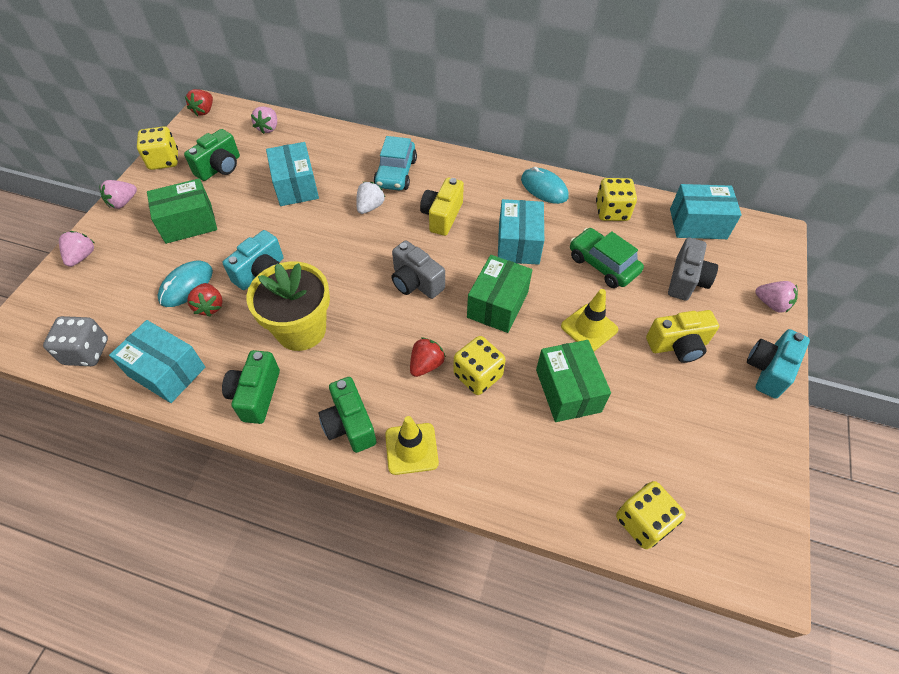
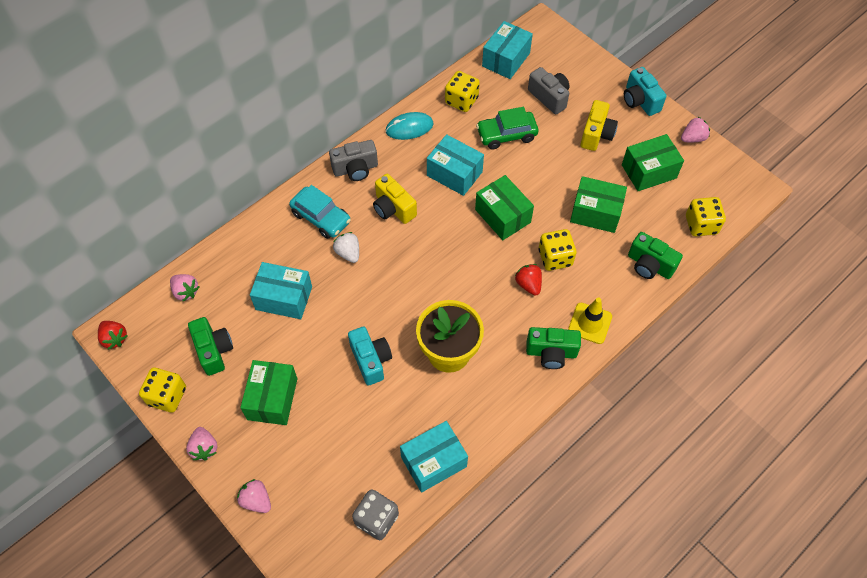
camera: 60 degrees left, 5 degrees up
turquoise mouse [158,261,213,307] -> none
red strawberry [187,283,223,316] -> none
green camera [222,350,280,424] -> green camera moved to [628,232,683,279]
grey camera [392,240,445,299] -> grey camera moved to [329,140,378,181]
yellow traffic cone [561,289,618,351] -> none
pink strawberry [755,281,798,312] -> pink strawberry moved to [681,117,710,142]
none -> green box [622,134,684,191]

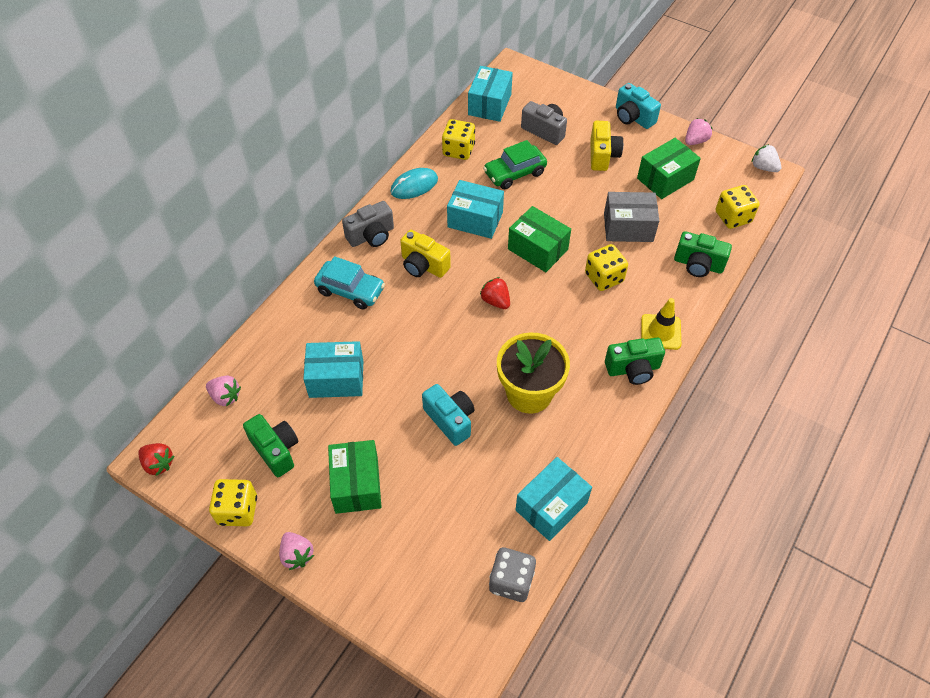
camera: 15 degrees left, 5 degrees down
pink strawberry [237,479,271,513] -> none
white strawberry [333,232,359,263] -> white strawberry moved to [752,144,781,172]
red strawberry [515,264,542,296] -> red strawberry moved to [480,277,510,309]
green box [570,176,627,233] -> grey box [604,192,659,242]

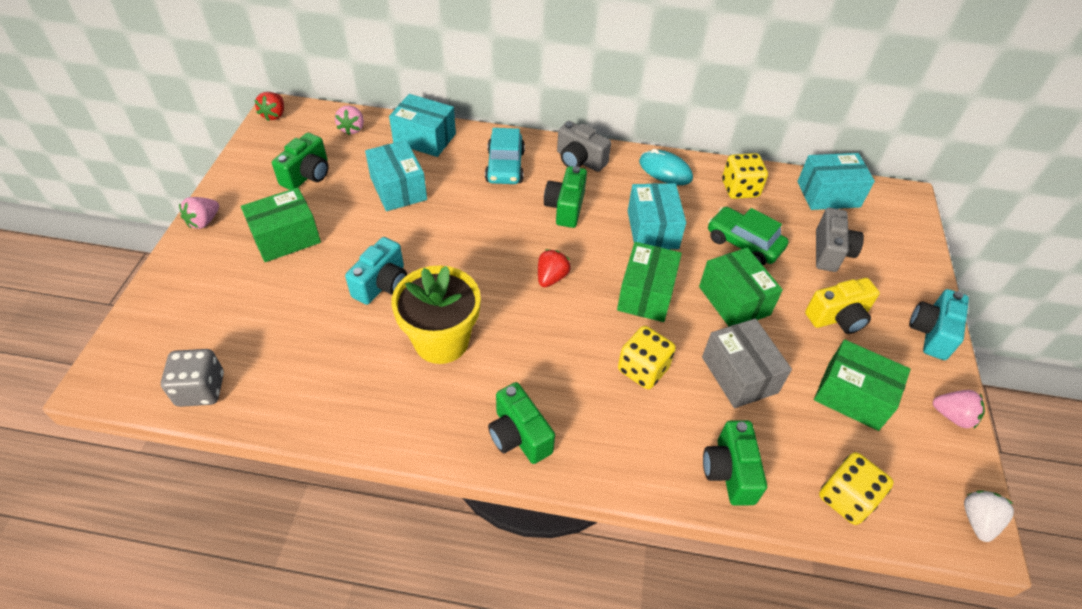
camera: 65 degrees right, 5 degrees down
yellow dice [209,479,257,526] -> none
yellow camera [400,230,451,278] -> green camera [544,166,587,228]
turquoise box [515,457,592,541] -> turquoise box moved to [389,94,456,157]
yellow traffic cone [641,298,681,350] -> none
none -> green box [699,248,783,327]

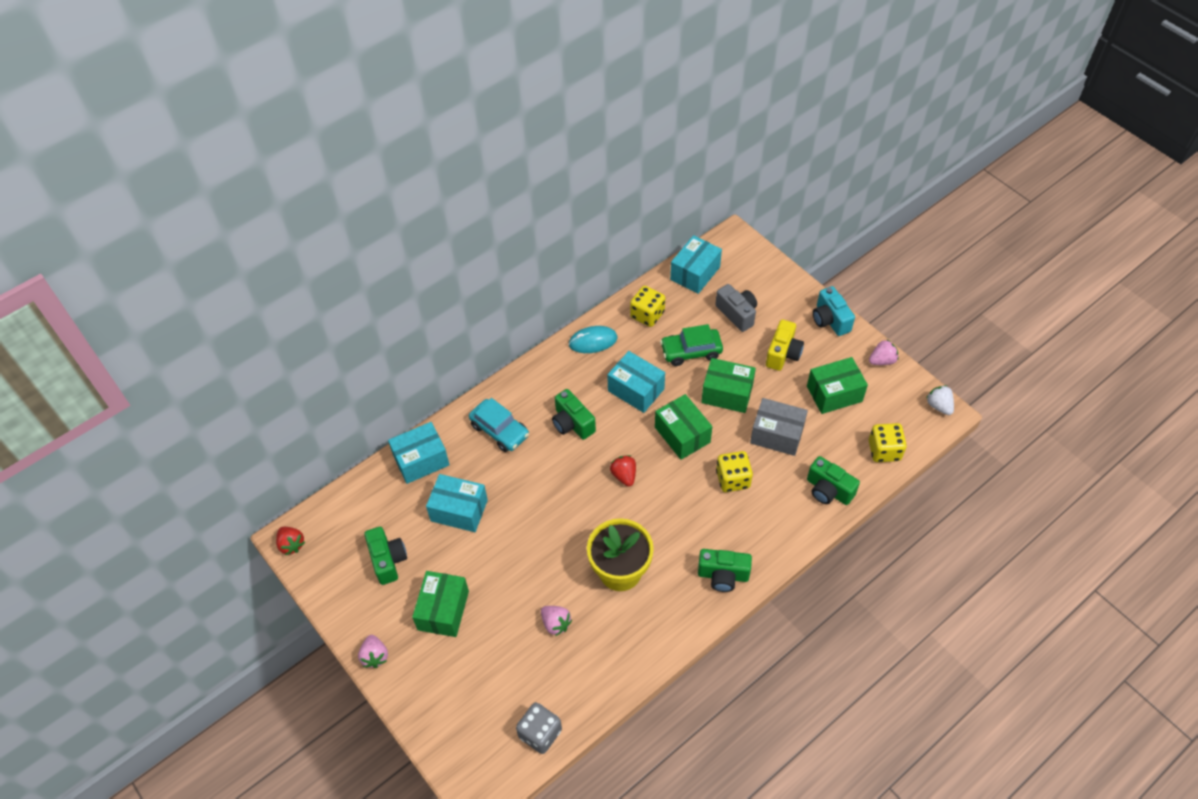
camera: 45 degrees left, 5 degrees up
pink strawberry [335,106,364,135] -> pink strawberry moved to [541,606,572,636]
turquoise camera [345,237,407,305] -> none
grey camera [557,121,611,172] -> none

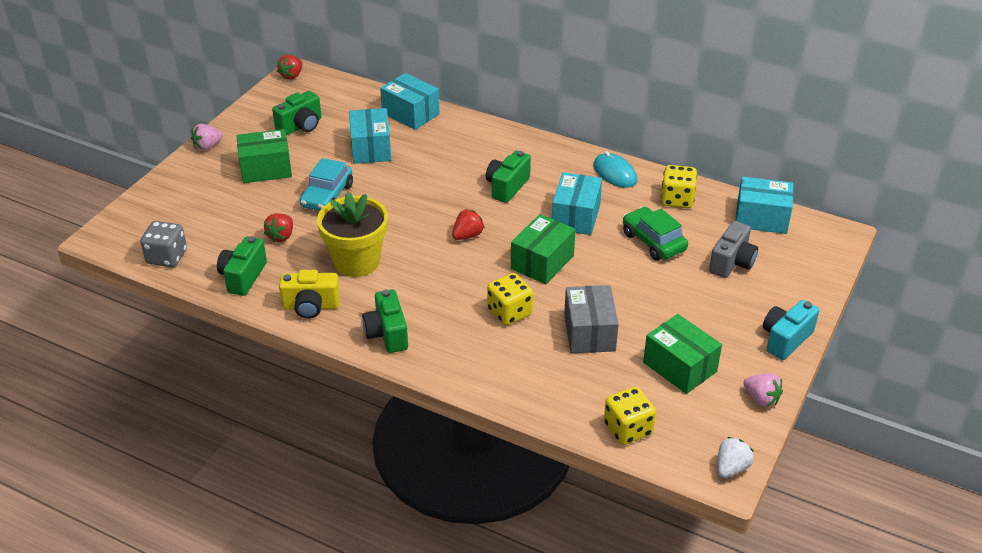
camera: 65 degrees right, 15 degrees down
turquoise car [469,398,529,452] -> turquoise car moved to [300,158,353,211]
pink strawberry [541,606,572,636] -> red strawberry [264,213,293,243]
green box [701,358,756,413] -> none
yellow camera [766,320,804,371] -> yellow camera moved to [279,270,340,319]
green camera [807,456,860,505] -> green camera moved to [217,236,267,296]

